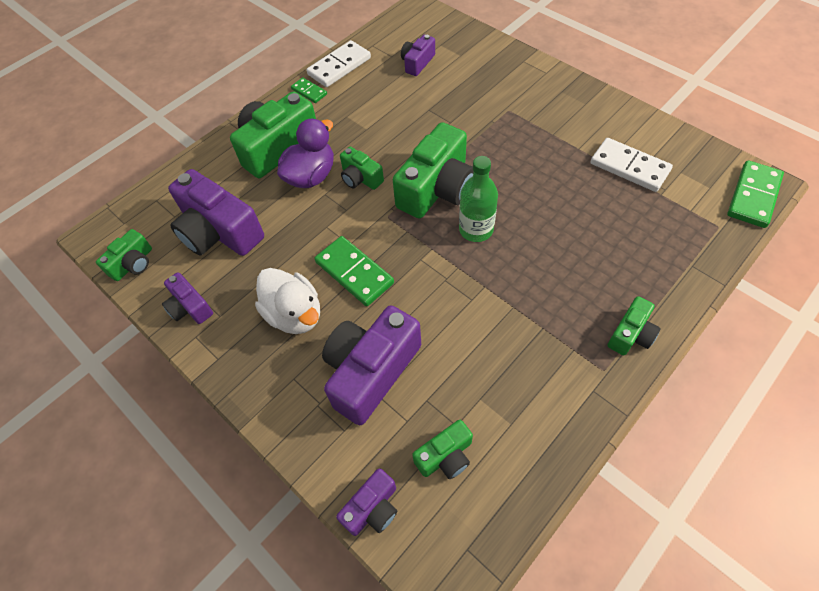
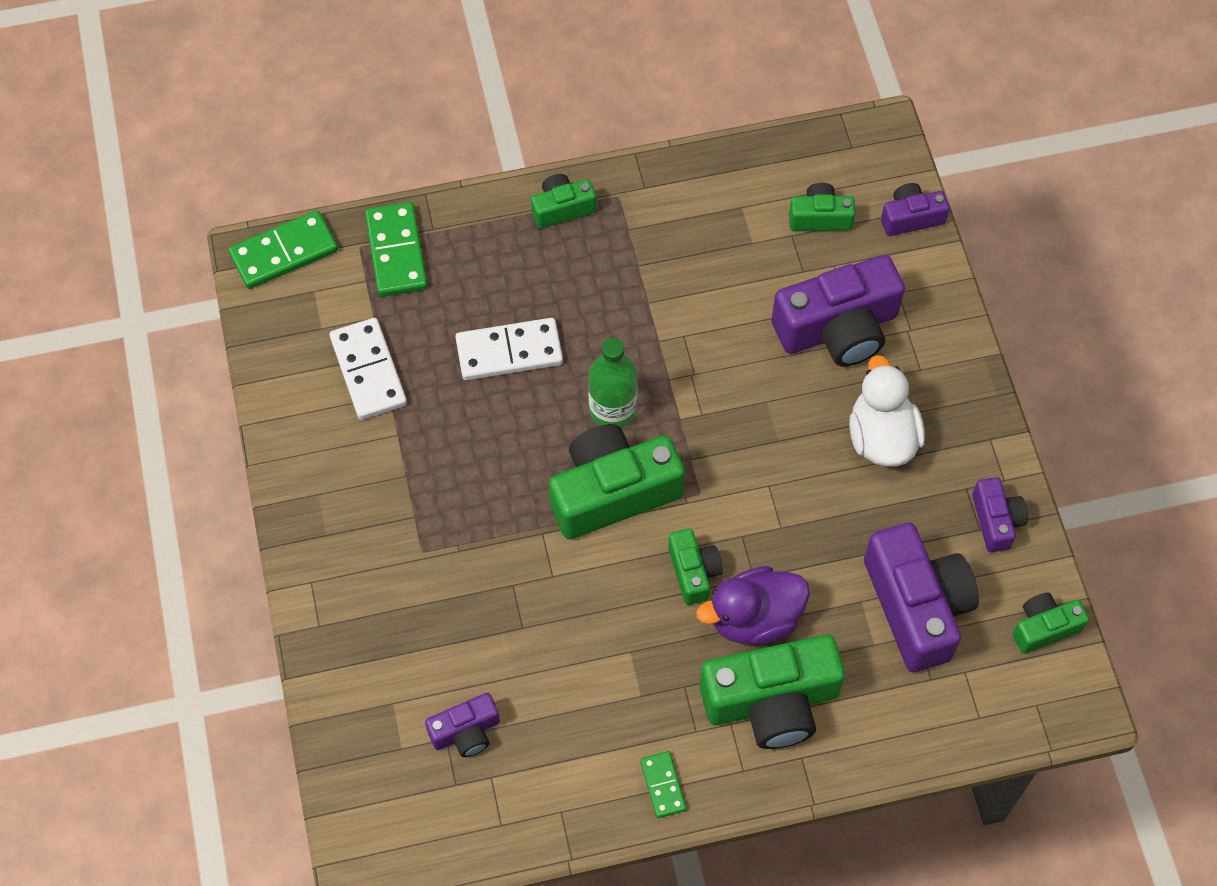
camera: 150 degrees left, 5 degrees up
white domino [307,40,371,87] -> white domino moved to [455,318,563,380]
green domino [315,236,394,306] -> green domino moved to [365,202,428,297]

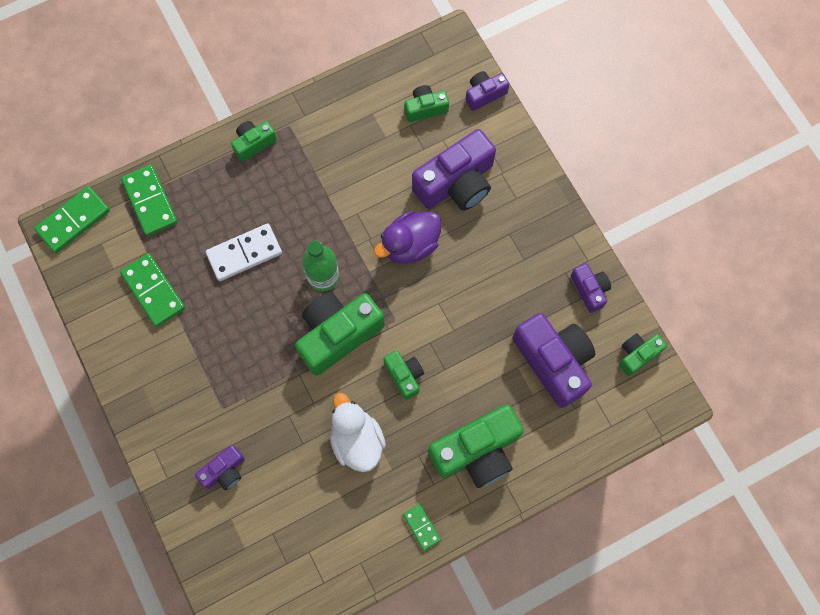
camera: 15 degrees left, 10 degrees up
white domino [330,318,407,420] -> green domino [120,253,185,327]
purple camera [425,693,500,757] -> purple camera moved to [195,445,245,490]
purple duck [696,566,810,645] -> purple duck moved to [374,211,442,264]
white duck [849,355,925,467] -> white duck moved to [330,393,386,472]

